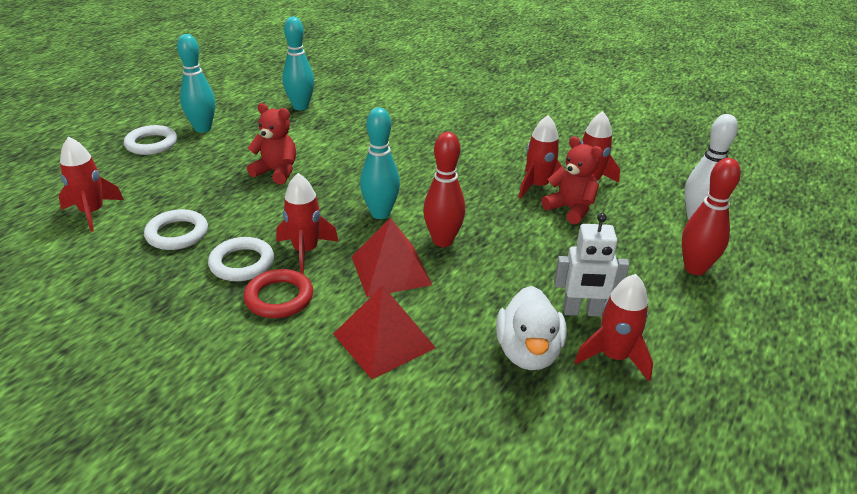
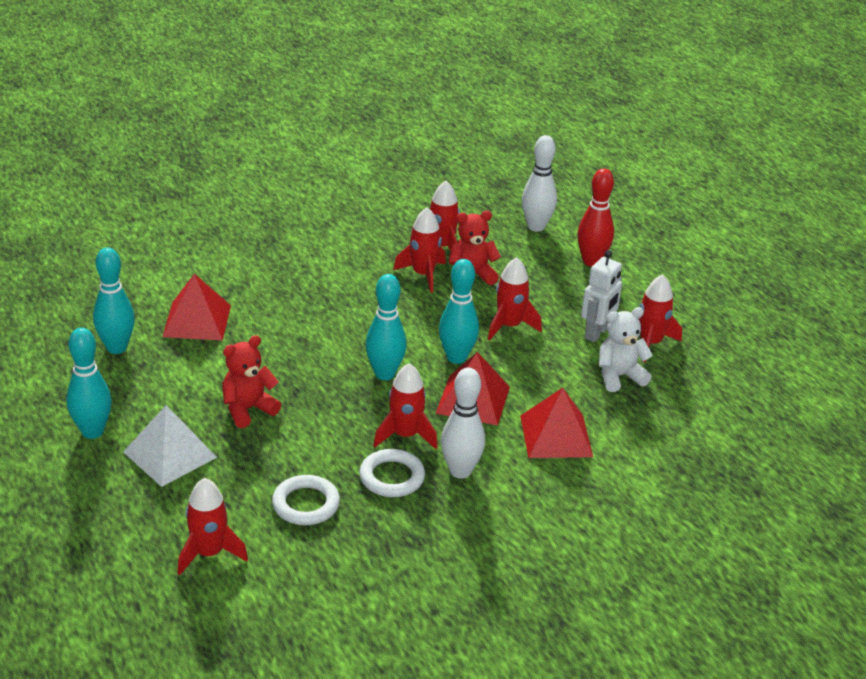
camera: 60 degrees left, 0 degrees up
white ring [124,125,177,155] -> none
red ring [244,269,313,318] -> white bowling pin [441,368,485,479]
red bowling pin [423,132,465,247] -> turquoise bowling pin [439,259,479,364]
white duck [496,286,566,370] -> white teddy bear [599,307,653,392]
none -> white pyramid [123,405,217,487]
none -> red pyramid [162,274,231,341]
none -> red rocket [488,257,542,341]

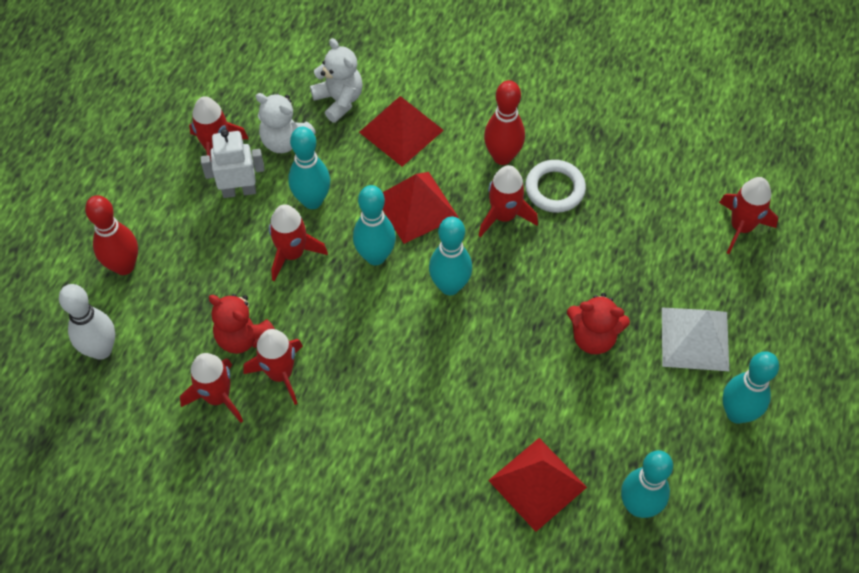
camera: 130 degrees left, 25 degrees up
white ring [272,475,340,525] -> none
white bowling pin [441,368,485,479] -> red bowling pin [484,80,525,165]
none -> turquoise bowling pin [288,127,330,209]
none -> white teddy bear [310,38,363,123]

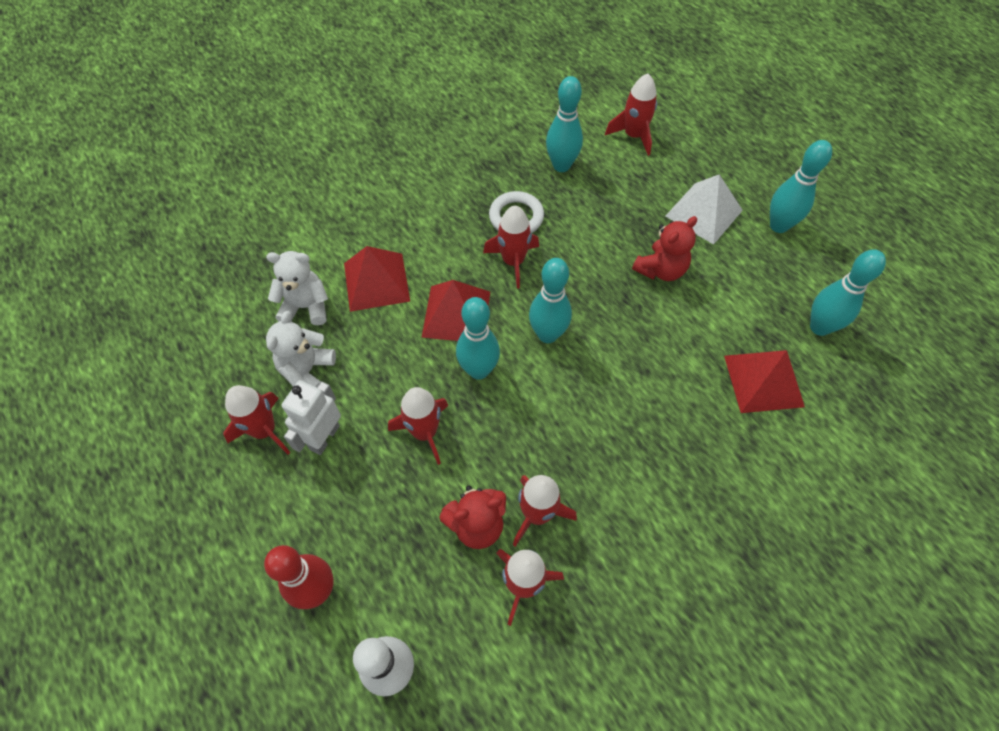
camera: 55 degrees left, 0 degrees up
white teddy bear [256,93,316,153] -> white teddy bear turned 135 degrees clockwise [266,311,336,388]
turquoise bowling pin [288,127,330,209] -> turquoise bowling pin moved to [546,76,583,172]
red bowling pin [484,80,525,165] -> none

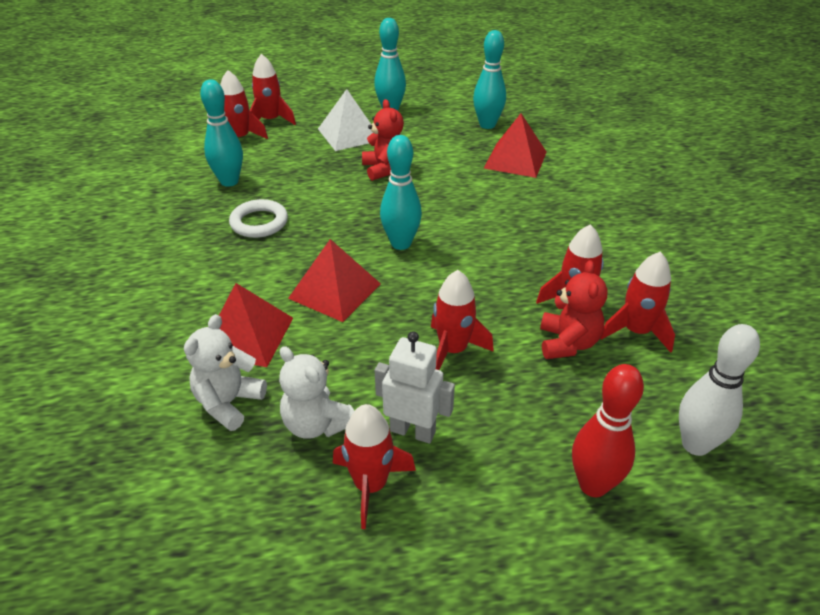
camera: 65 degrees left, 20 degrees down
white robot [281,380,341,455] -> white robot turned 150 degrees clockwise [375,331,455,444]
turquoise bowling pin [456,297,500,380] -> none
red rocket [483,206,539,289] -> red rocket moved to [250,54,296,125]

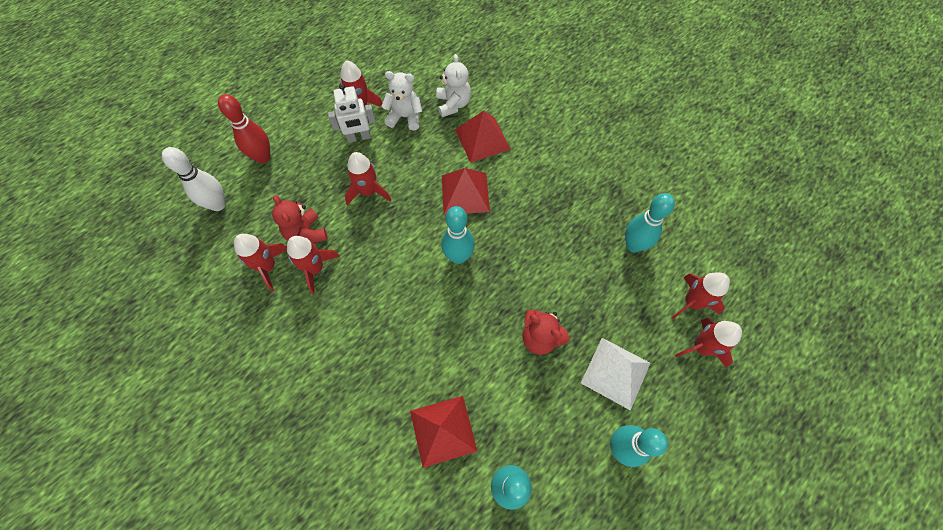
camera: 145 degrees right, 25 degrees up
white ring [229,199,288,238] -> none

